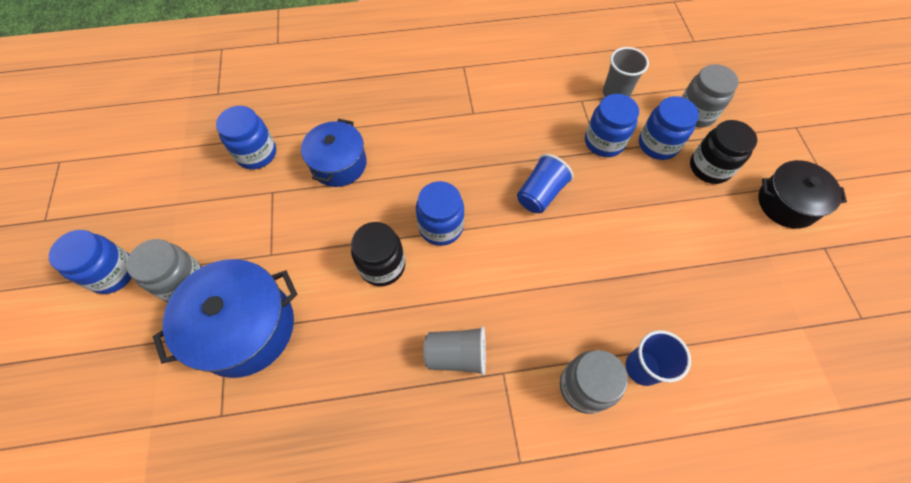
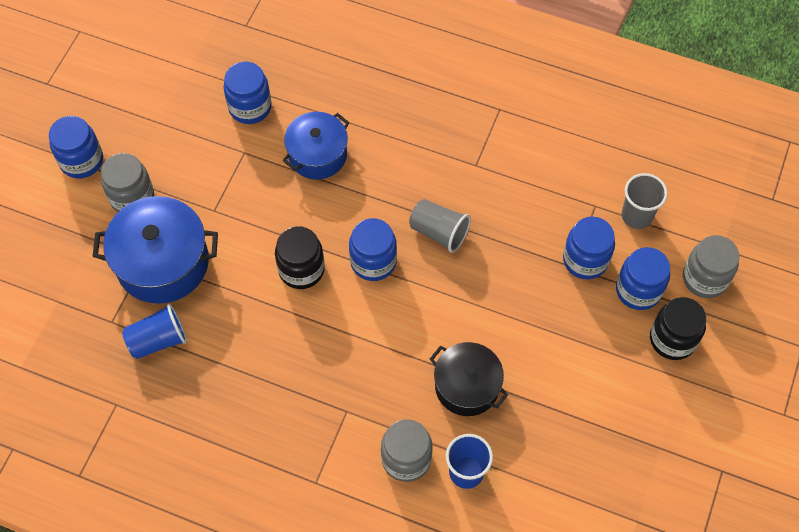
camera: 30 degrees right, 0 degrees up
grey cup [423,326,486,375] -> grey cup moved to [409,199,471,253]
blue cup [517,154,574,213] -> blue cup moved to [122,303,187,359]
black pot [758,160,847,229] -> black pot moved to [430,342,508,416]

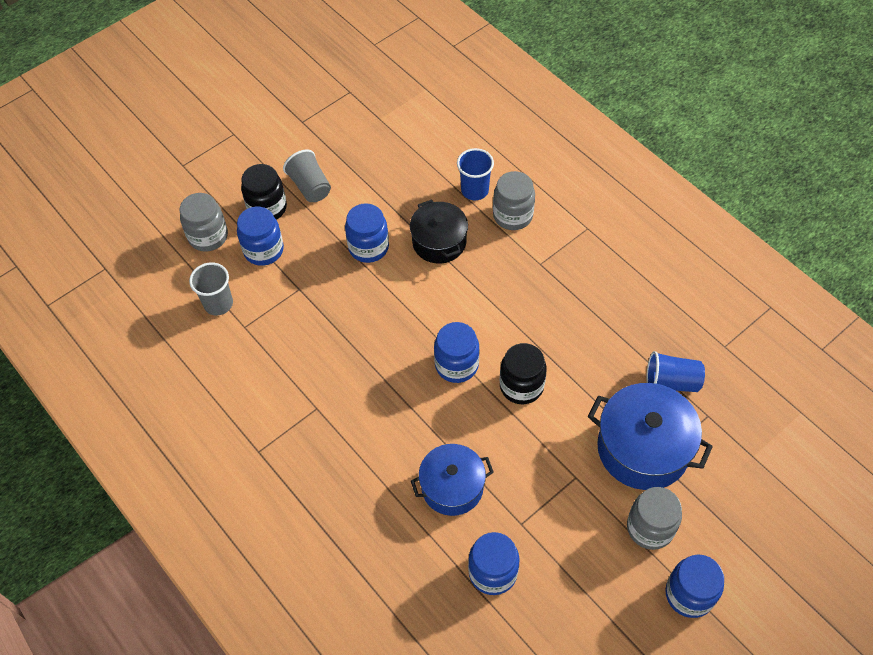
camera: 150 degrees left, 5 degrees down
grey cup [409,199,471,253] -> grey cup moved to [283,150,331,202]
blue jar [563,217,615,279] -> blue jar moved to [345,203,389,263]

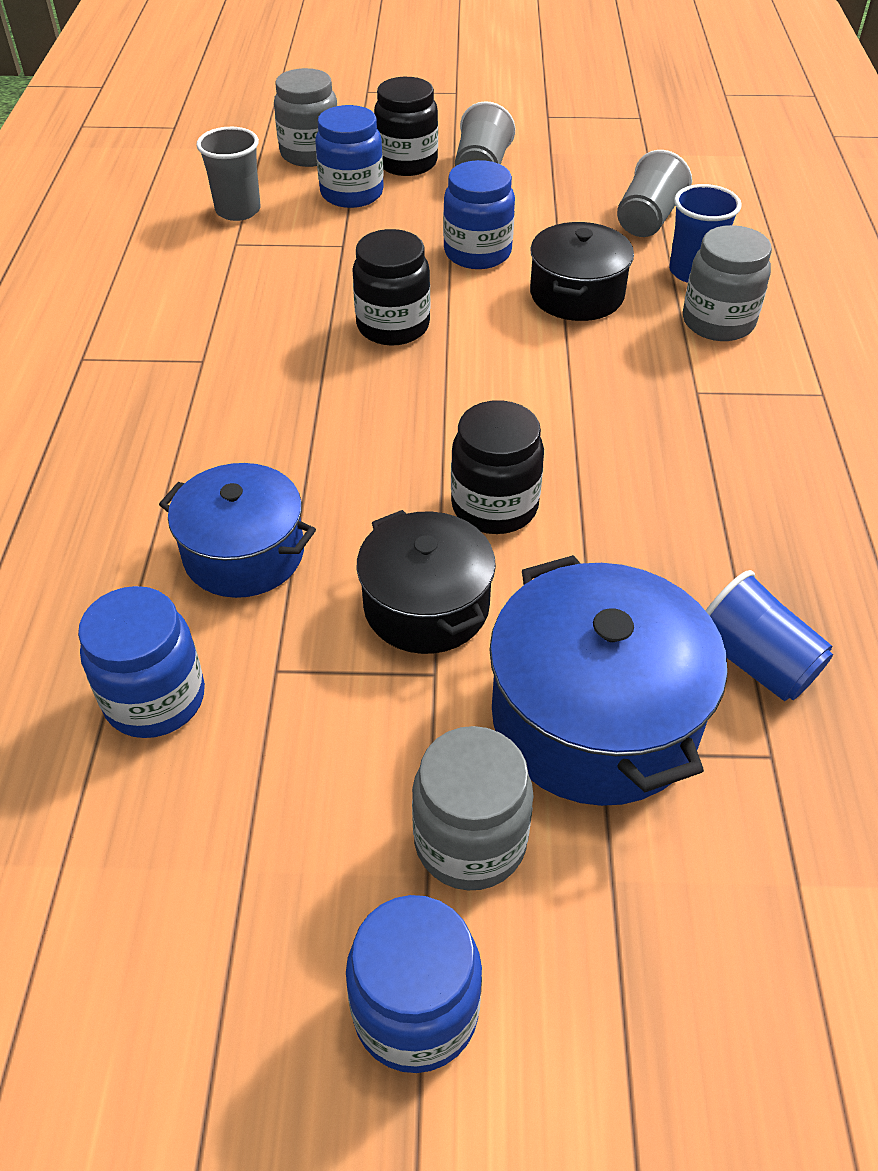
camera: 40 degrees right, 10 degrees down
blue jar [434,322,479,383] -> none
none -> black jar [352,229,430,346]
none -> black pot [357,510,496,654]
none -> grey cup [617,150,692,237]

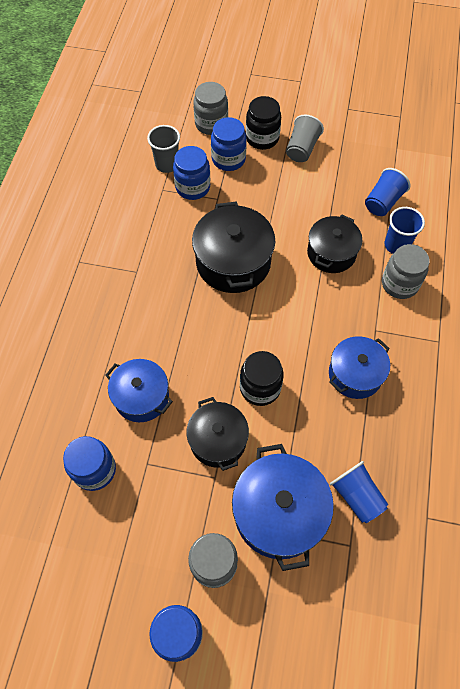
camera: 10 degrees right, 15 degrees up
black jar [352,229,430,346] -> black pot [192,201,275,293]
blue jar [443,160,515,269] -> blue jar moved to [173,146,210,200]
grey cup [617,150,692,237] -> blue cup [365,168,410,216]
none -> blue pot [329,336,390,399]

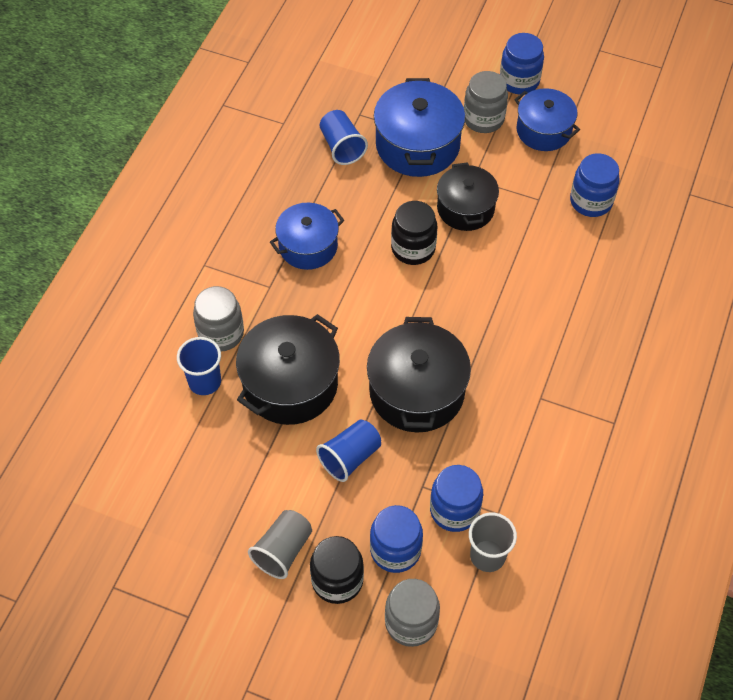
camera: 170 degrees left, 5 degrees down
blue pot [105,359,173,422] -> blue pot moved to [514,88,580,151]
black pot [307,215,363,273] -> black pot [236,314,340,425], size x1.51
blue cup [365,168,410,216] -> blue cup moved to [316,420,381,482]

